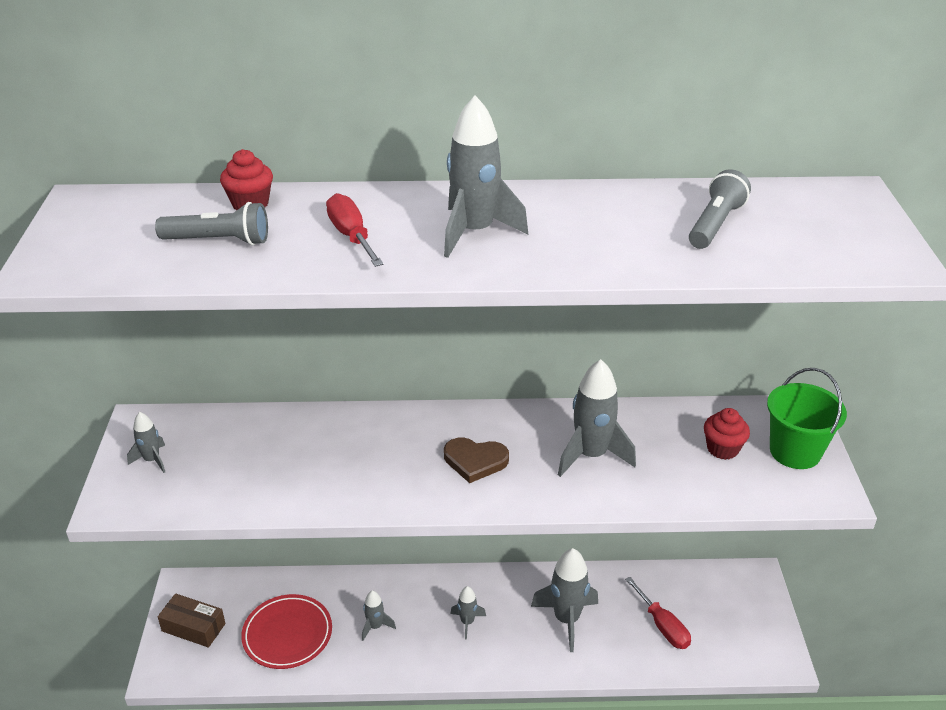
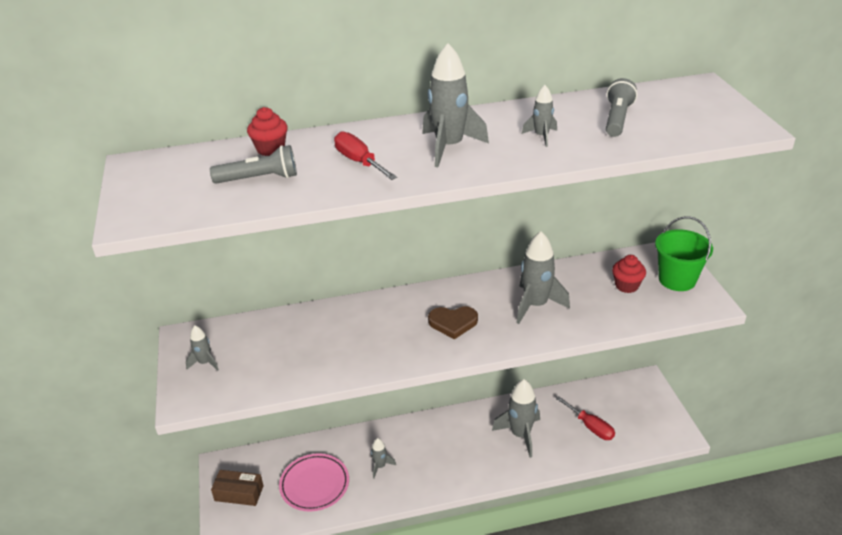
camera: 10 degrees left, 0 degrees up
red plate [241,594,332,669] -> pink plate [279,453,349,512]
grey rocket [450,586,486,640] -> grey rocket moved to [522,85,557,147]

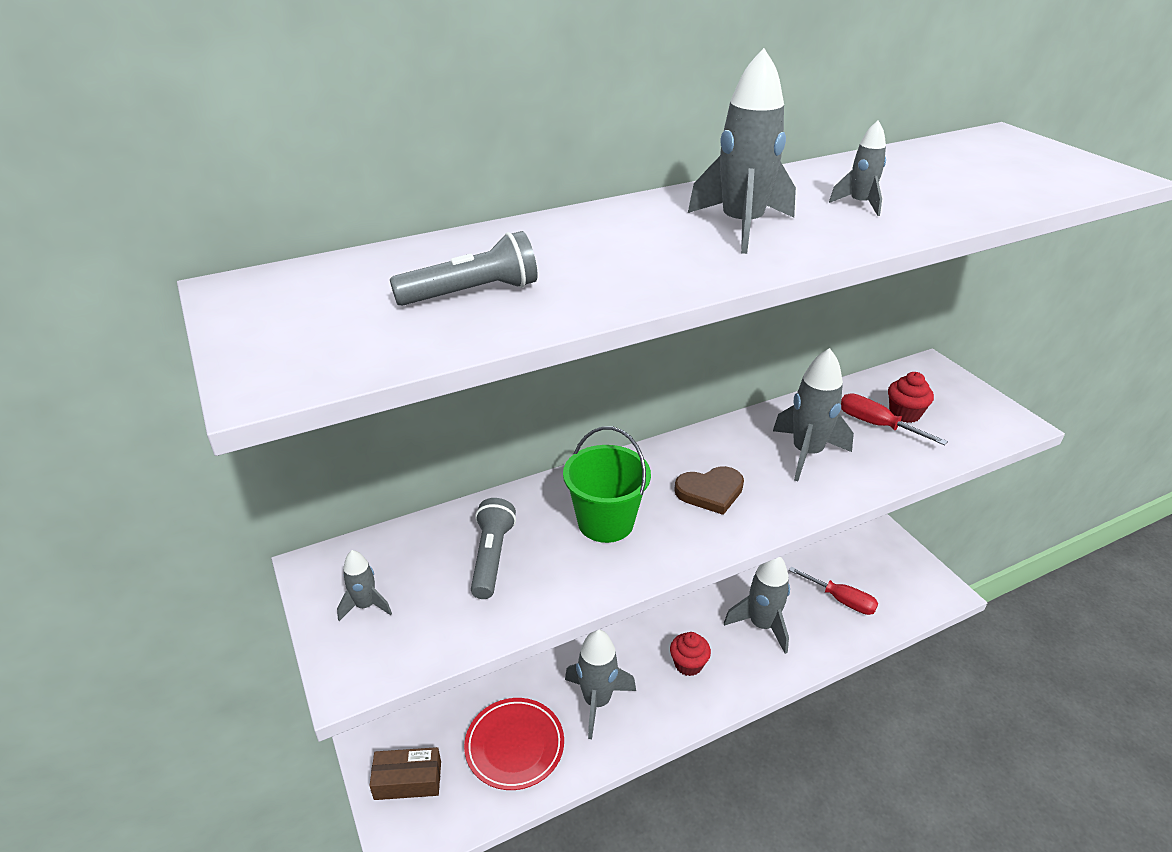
camera: 15 degrees left, 0 degrees up
red cupcake [247,107,288,156] -> red cupcake moved to [670,632,711,676]
pink plate [279,453,349,512] -> red plate [464,698,564,790]
red screwdriver [334,131,397,180] -> red screwdriver moved to [841,393,948,445]
grey rocket [371,438,396,479] -> grey rocket [565,629,636,739], size x1.91
grey flashlight [606,78,637,137] -> grey flashlight moved to [471,498,516,599]
green bucket [655,216,713,291] -> green bucket moved to [563,426,651,543]

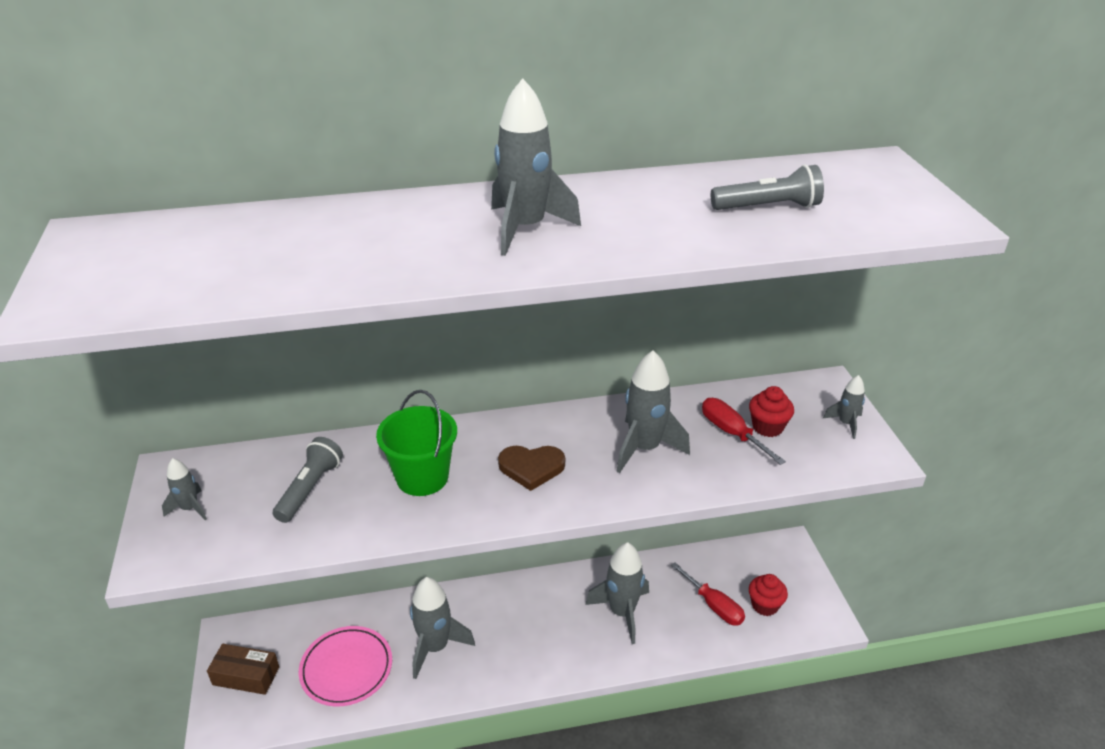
camera: 15 degrees right, 0 degrees up
grey flashlight [390,231,537,306] -> grey flashlight moved to [711,164,824,210]
red plate [464,698,564,790] -> pink plate [299,626,392,707]
red cupcake [670,632,711,676] -> red cupcake moved to [749,574,788,616]
grey rocket [829,121,886,216] -> grey rocket moved to [823,375,865,439]

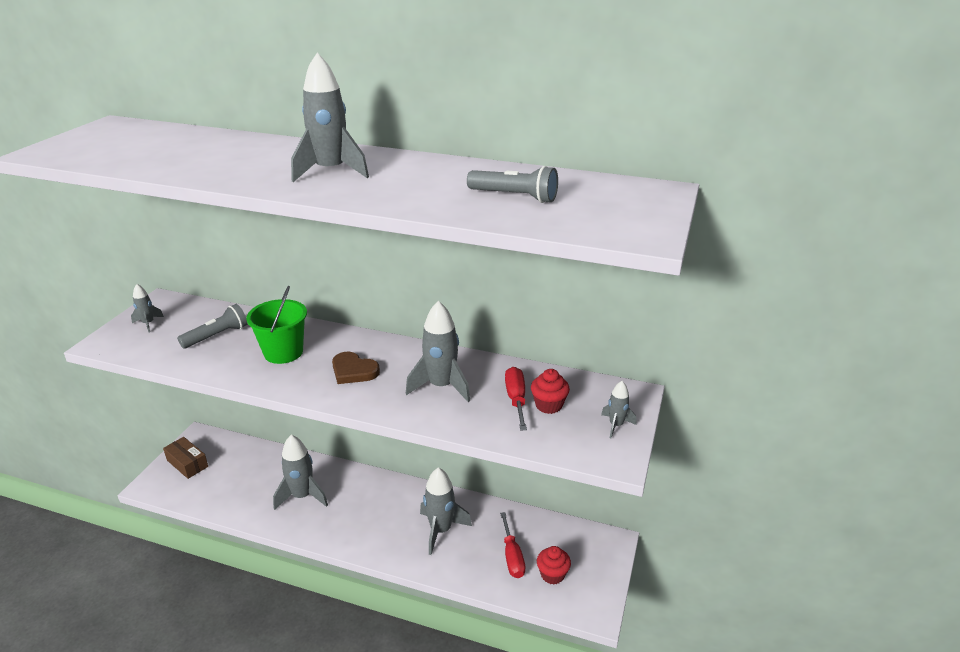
camera: 30 degrees right, 5 degrees down
pink plate [299,626,392,707] -> none

